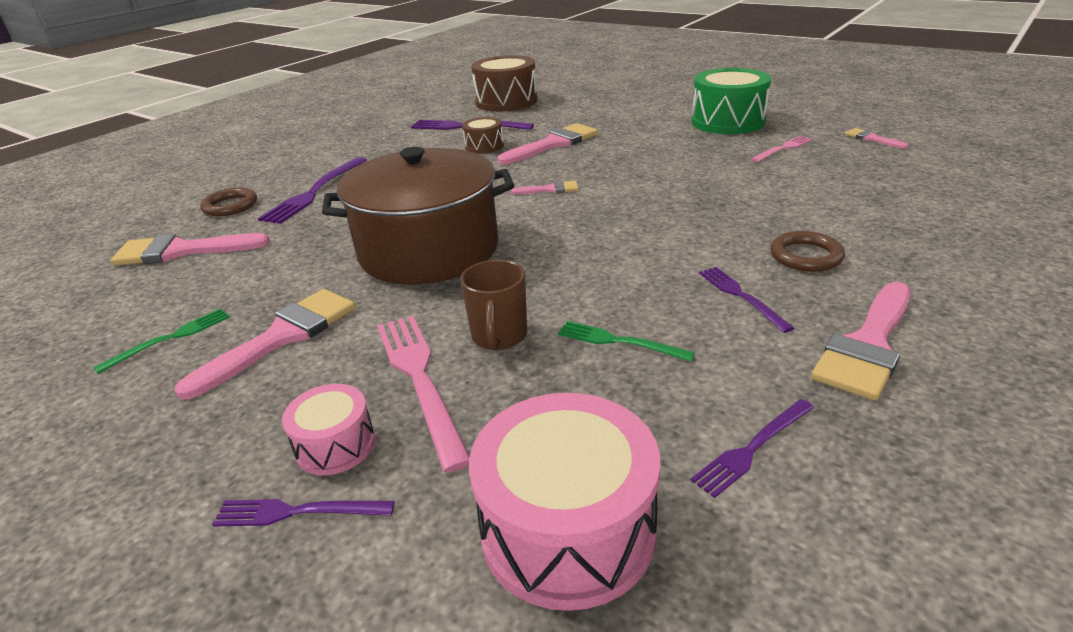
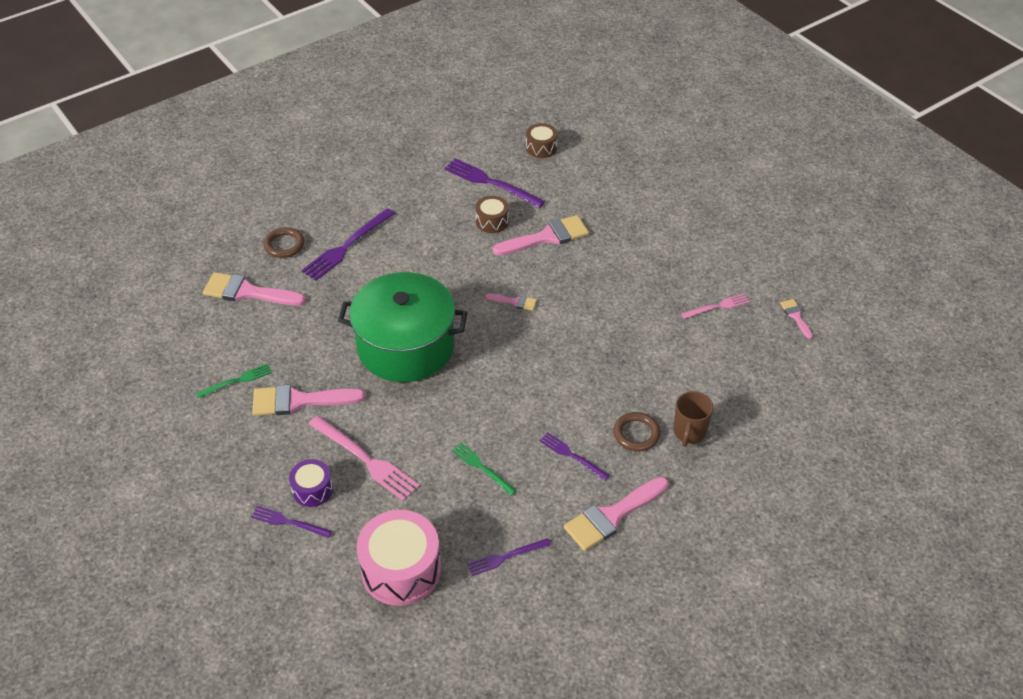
camera: 15 degrees right, 15 degrees up
pink brush [174,289,356,400] -> pink brush turned 150 degrees counterclockwise [252,384,365,416]
pink drum [282,384,375,475] -> purple drum [289,459,333,507]
brown pot [322,147,514,284] -> green pot [338,272,467,382]
pink fork [377,316,469,473] -> pink fork turned 135 degrees clockwise [309,416,420,501]
brown mug [460,260,527,350] -> brown mug moved to [673,391,713,447]
brown drum [471,55,537,112] -> brown drum [526,123,557,158], size x0.53
green drum [691,68,771,134] -> none
purple fork [699,267,794,333] -> purple fork turned 45 degrees counterclockwise [539,432,610,481]

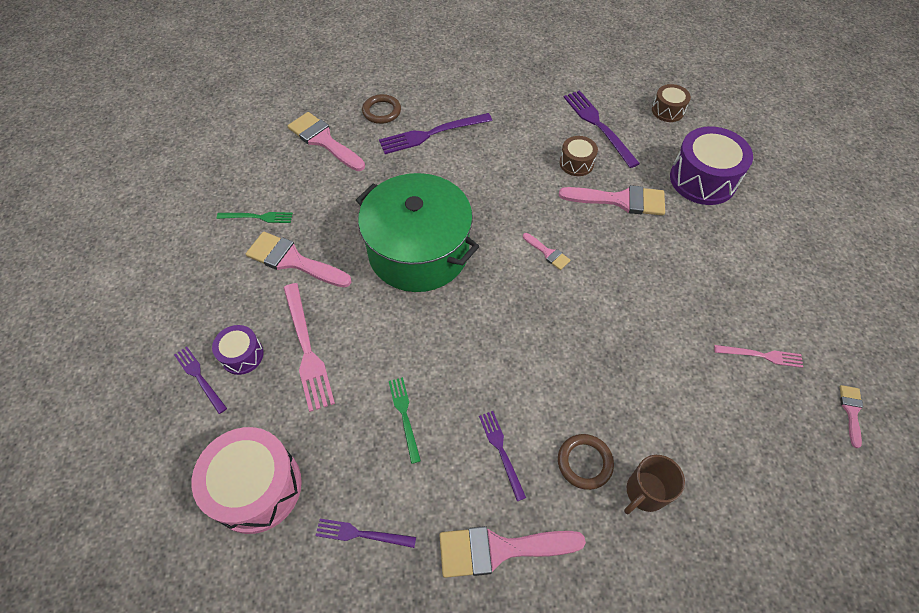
camera: 30 degrees right, 10 degrees up
none -> purple drum [670,126,753,205]

